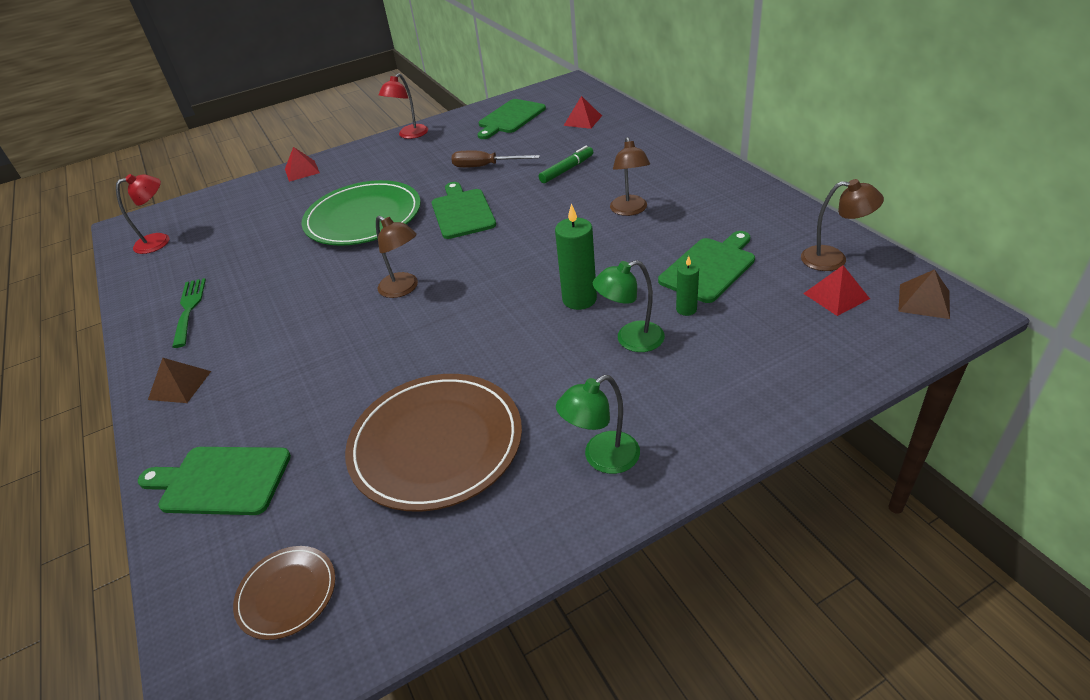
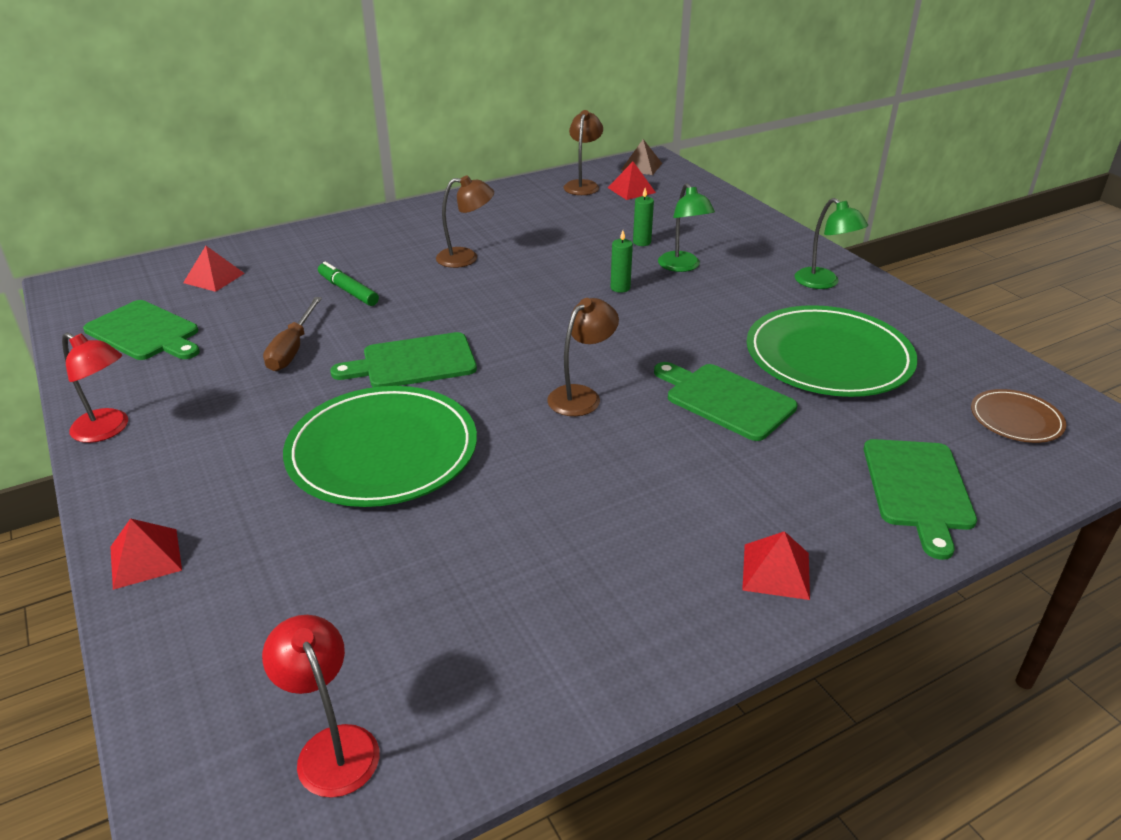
camera: 95 degrees left, 5 degrees down
brown pyramid [148,358,211,403] -> red pyramid [742,531,810,600]
green fork [172,278,206,348] -> none
brown plate [345,374,522,512] -> green plate [747,305,918,397]
green candle [555,203,597,310] -> green candle [611,231,633,293], size x0.57
green cutting board [658,231,755,303] -> green cutting board moved to [654,362,798,441]

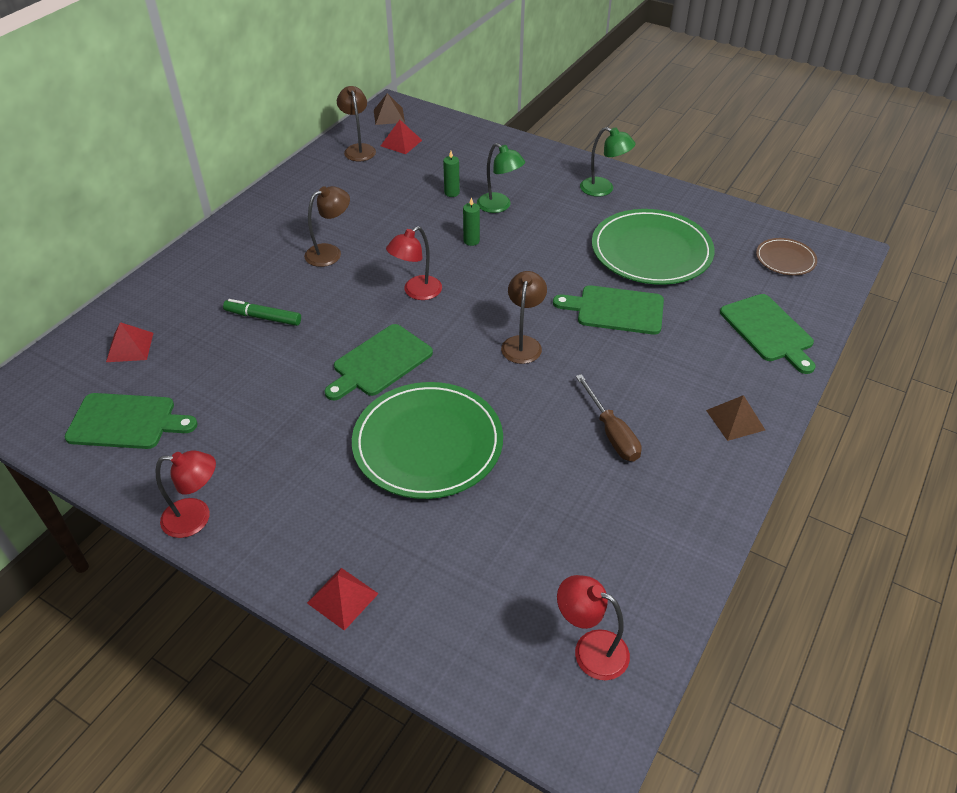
camera: 30 degrees left, 10 degrees up
brown screwdriver [263,297,322,371] -> brown screwdriver moved to [576,374,642,461]
red pyramid [742,531,810,600] -> brown pyramid [706,395,765,441]
none -> red lamp [386,226,442,300]

